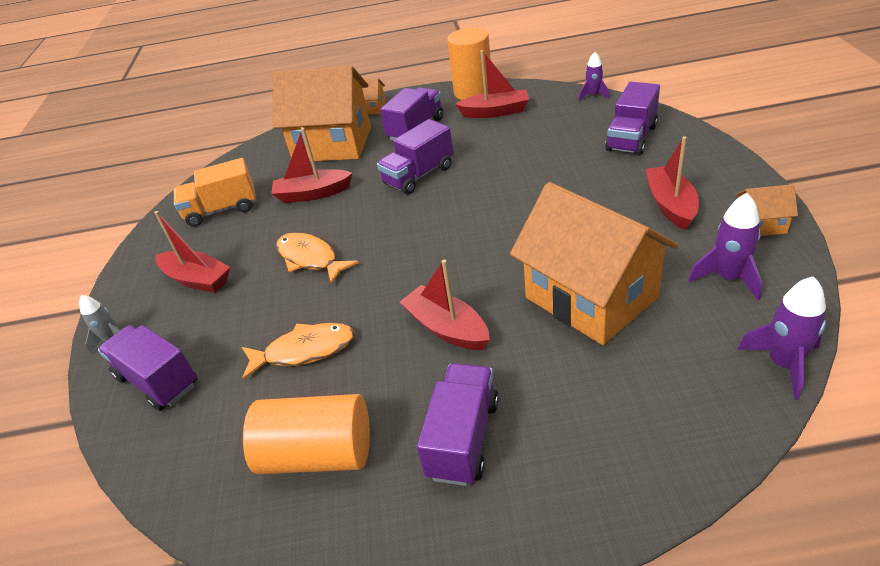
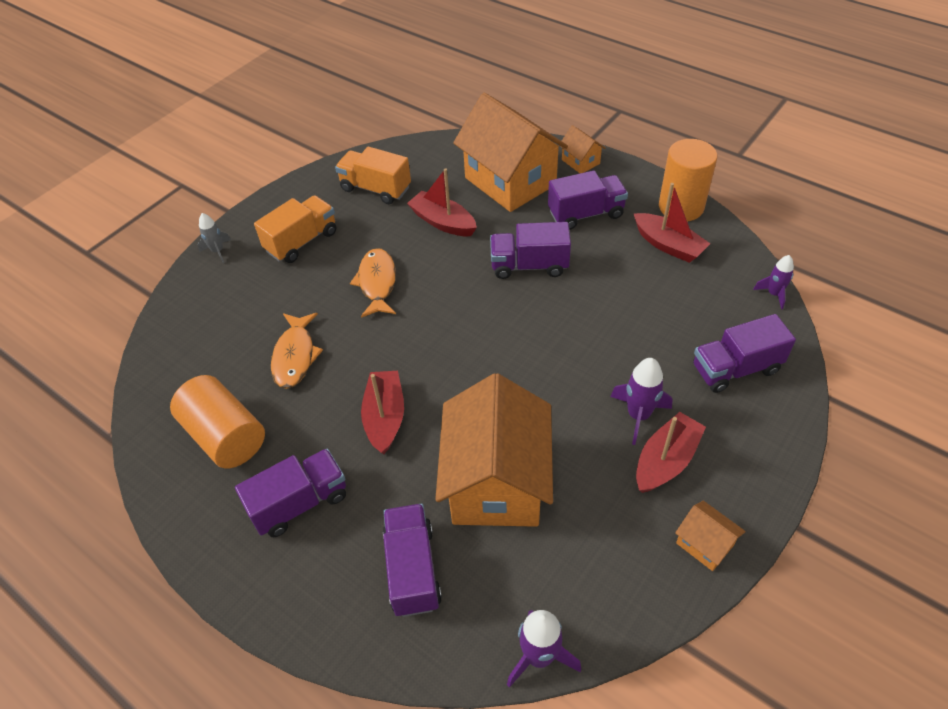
camera: 40 degrees right, 10 degrees up
purple truck [98,325,198,411] -> purple truck moved to [383,504,442,617]
red boat [154,211,230,293] -> orange truck [254,195,336,263]
orange fish [242,323,355,380] -> orange fish turned 60 degrees clockwise [271,313,323,389]
purple rocket [688,193,762,300] -> purple rocket moved to [610,358,672,445]

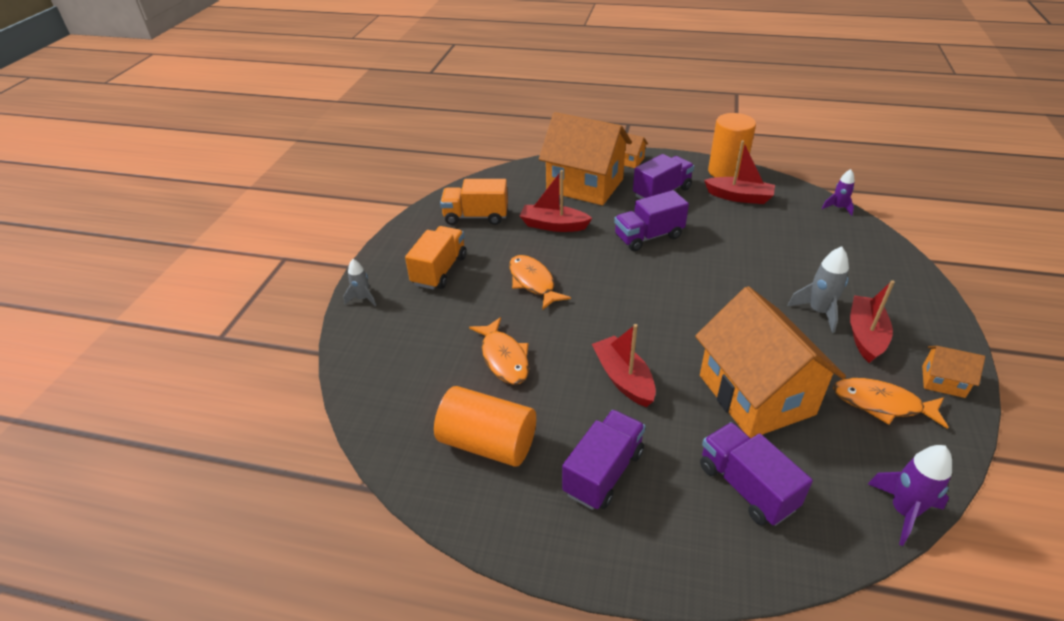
camera: 25 degrees left, 10 degrees down
purple rocket [610,358,672,445] -> grey rocket [788,246,849,333]
purple truck [693,314,796,393] -> none
none -> orange fish [833,378,948,429]

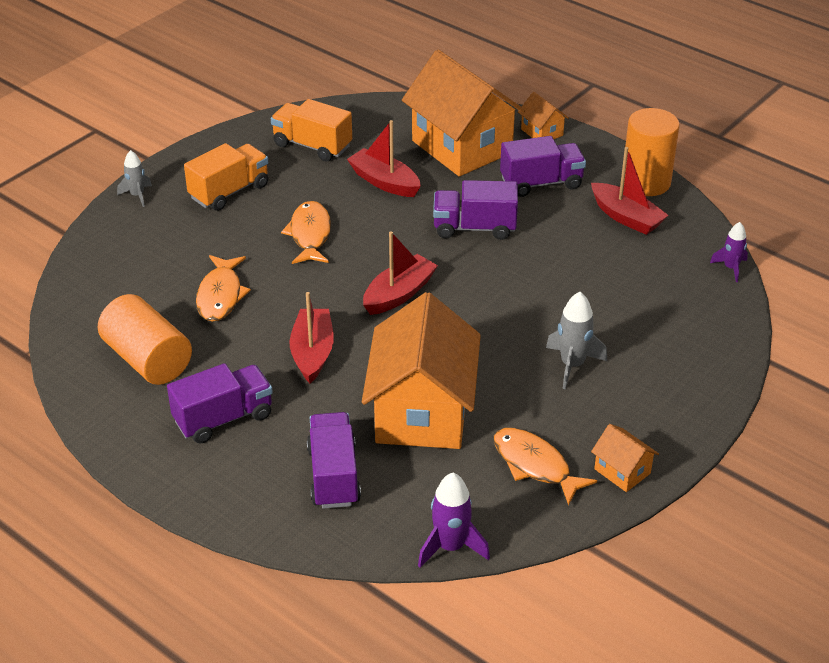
camera: 25 degrees right, 0 degrees up
red boat [850,280,895,363] -> red boat moved to [363,232,438,315]

